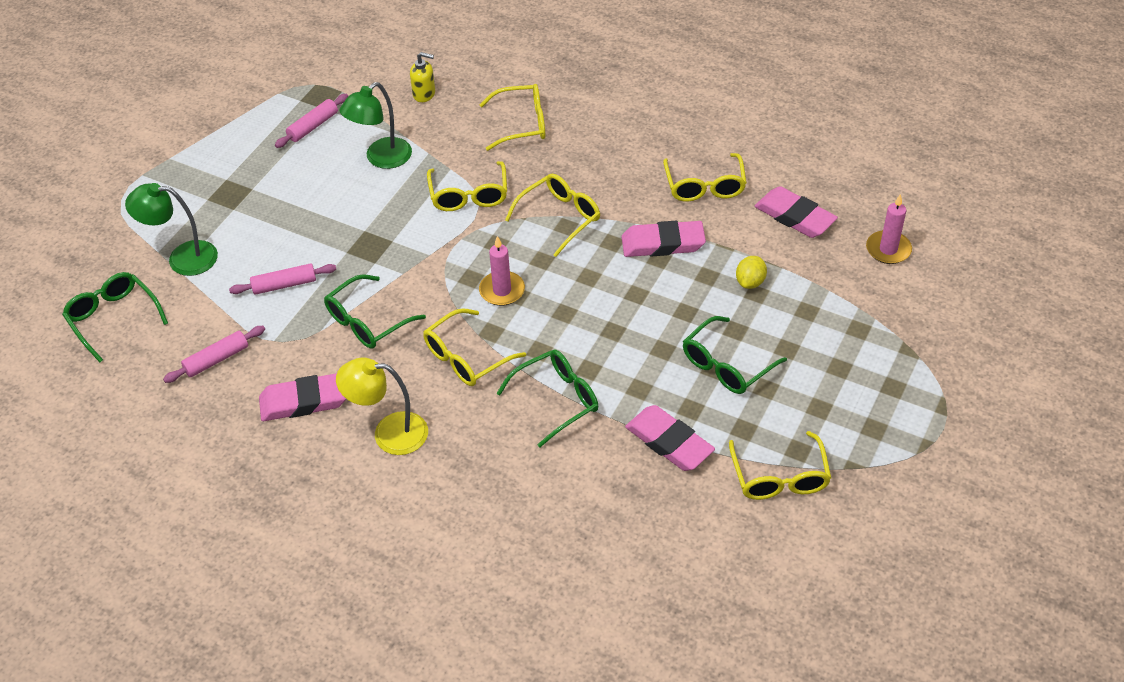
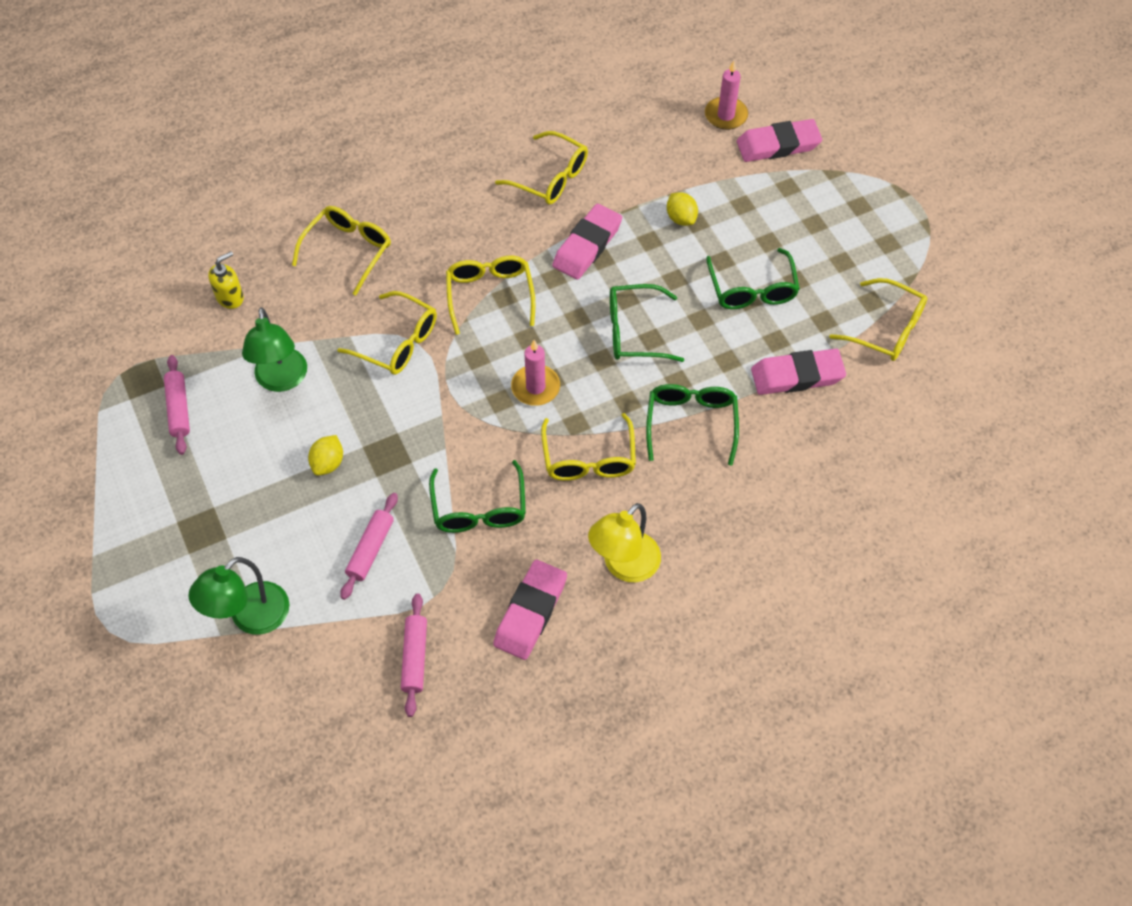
camera: 55 degrees left, 10 degrees up
green glasses [62,272,168,362] -> green glasses moved to [610,284,684,362]
pink eraser [755,186,838,238] -> pink eraser moved to [737,119,822,162]
none -> yellow lemon [308,435,343,476]

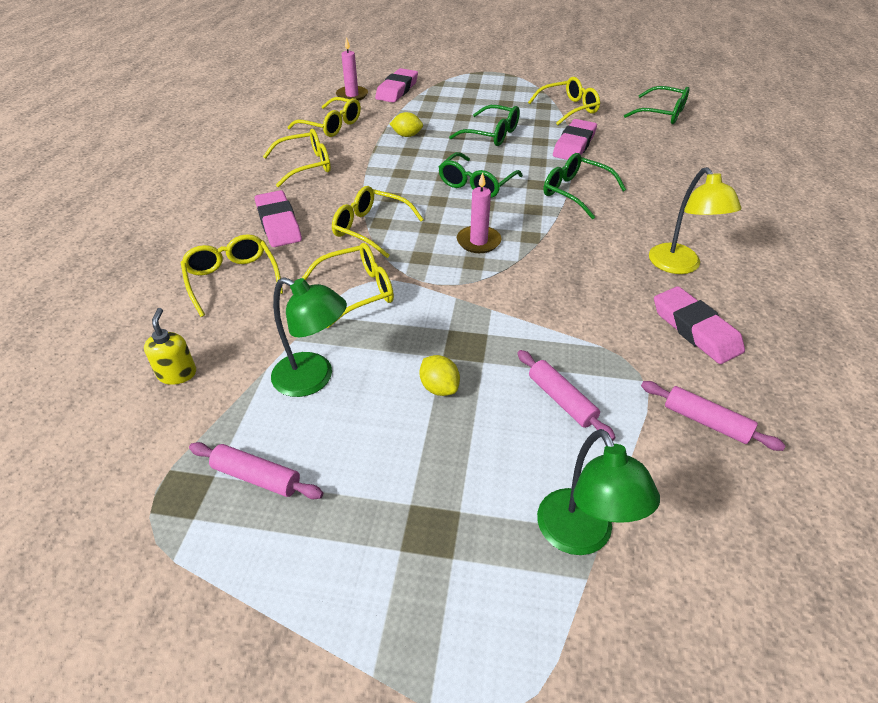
camera: 55 degrees left, 15 degrees down
green glasses [429,460,526,533] -> green glasses moved to [624,86,689,124]
yellow glasses [541,413,636,481] -> yellow glasses moved to [288,97,361,137]
pink eraser [552,204,622,280] -> pink eraser moved to [255,190,302,247]

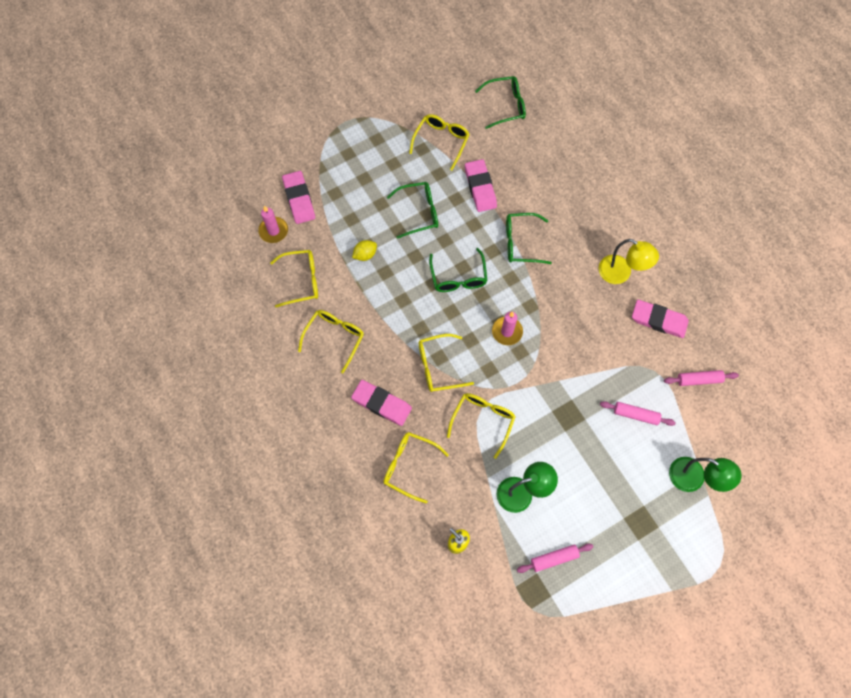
camera: 40 degrees left, 25 degrees up
yellow lemon [420,355,460,396] -> none

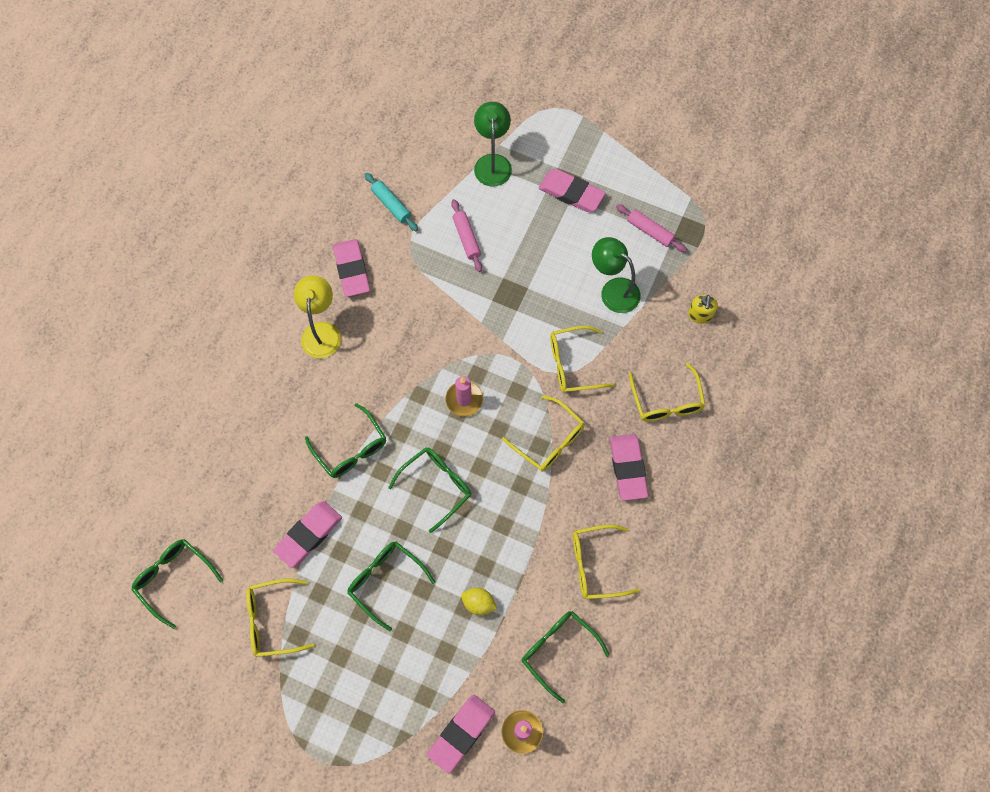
camera: 125 degrees left, 0 degrees up
yellow glasses [270,250,318,307] -> green glasses [522,611,610,703]
pink rolling pin [664,370,739,386] -> turquoise rolling pin [364,173,418,231]
none -> pink eraser [539,169,606,212]

